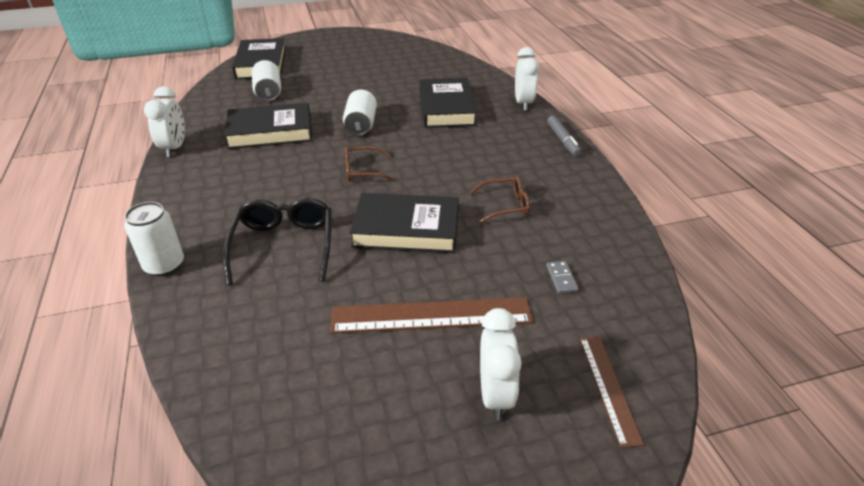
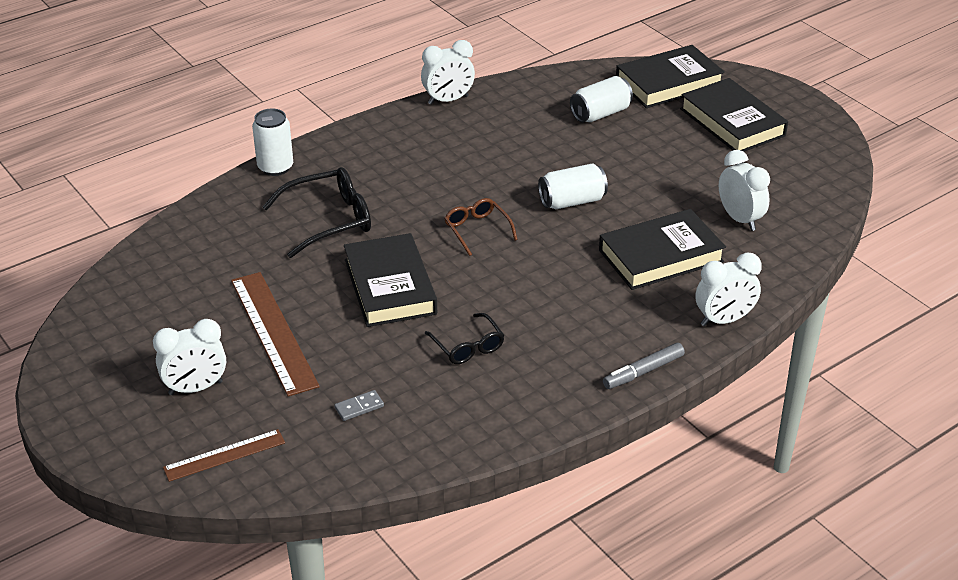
camera: 70 degrees right, 0 degrees up
black book [224,103,312,149] -> black book moved to [680,78,788,152]
brown glasses [469,176,530,223] -> black glasses [425,313,505,364]
none -> white clock [719,150,770,231]

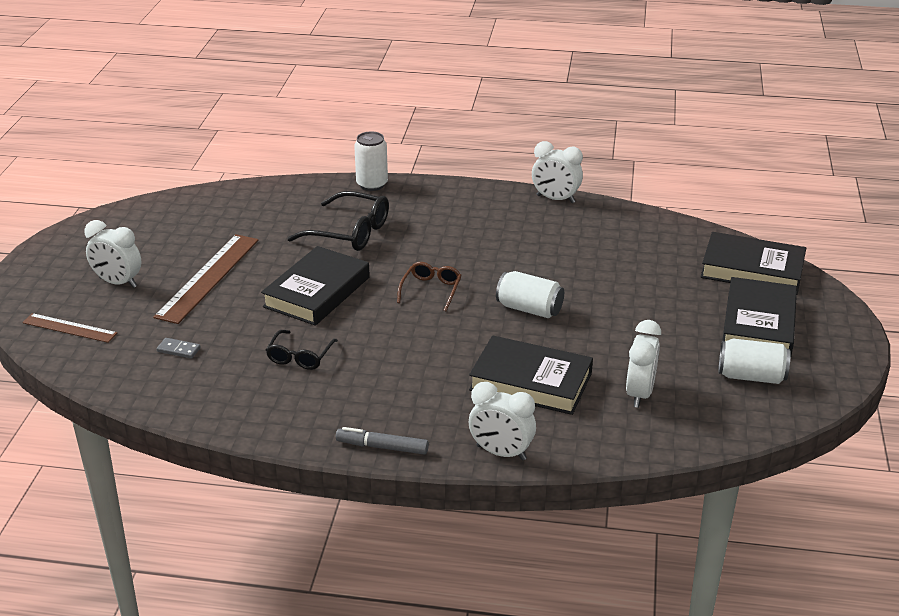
camera: 45 degrees right, 5 degrees down
white can [570,76,633,122] -> white can moved to [718,339,791,384]

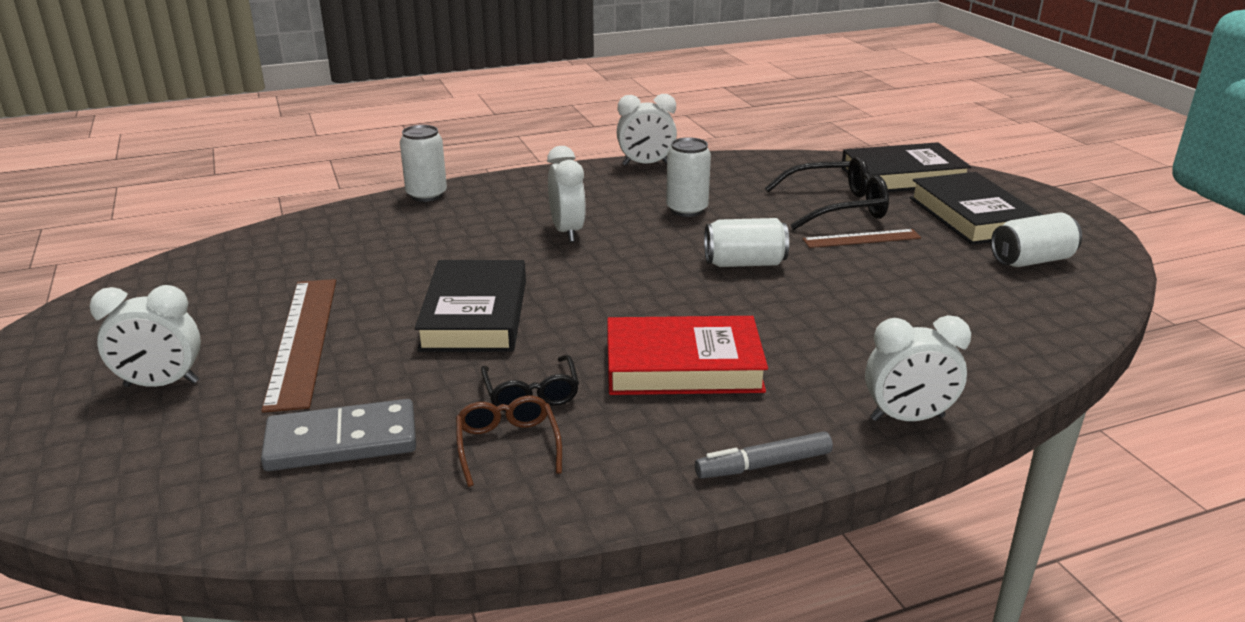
camera: 30 degrees left, 5 degrees down
brown ruler [22,313,117,343] -> brown ruler moved to [802,229,921,248]
grey domino [157,338,201,358] -> grey domino [261,399,416,471], size x2.24
black glasses [287,191,389,251] -> black glasses moved to [765,156,889,230]
brown glasses [397,262,462,311] -> brown glasses moved to [456,396,562,487]
black book [469,335,593,415] -> none
white clock [626,320,661,408] -> white clock moved to [547,146,586,242]
none -> red book [607,316,768,395]
none -> white can [666,137,711,217]

